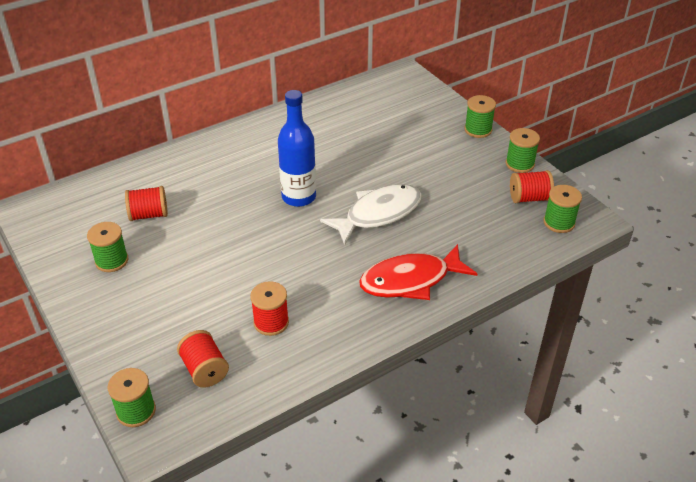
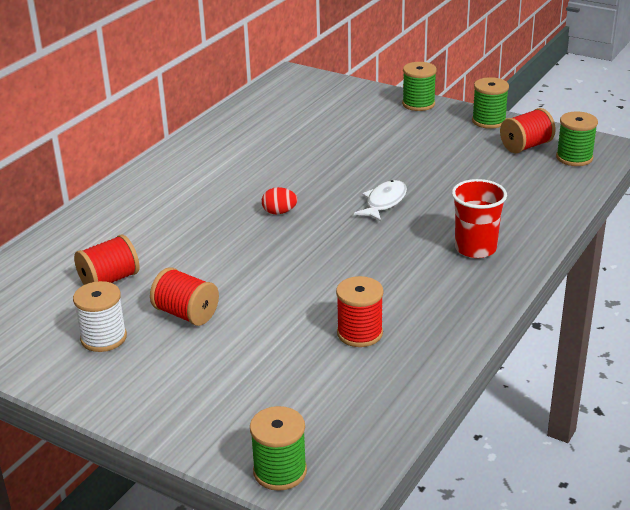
camera: 25 degrees left, 10 degrees down
green spool [87,222,128,272] -> white spool [73,281,127,352]
red spool [177,330,229,388] -> red spool moved to [150,267,219,326]
blue bottle [278,90,316,207] -> red egg [262,187,297,214]
white fish [320,184,422,245] -> white fish [354,180,407,222], size x0.56
red fish [359,244,477,300] -> red cup [452,179,507,258]

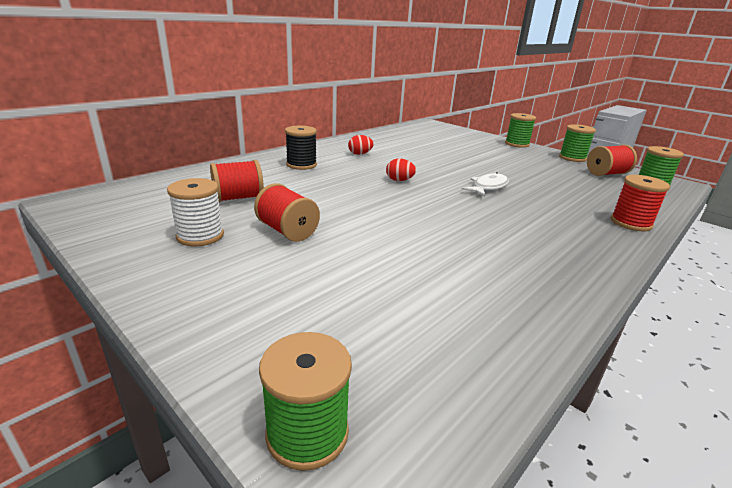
camera: 10 degrees right, 5 degrees down
red spool [336,276,384,347] -> red spool moved to [611,175,670,231]
red cup [452,179,507,258] -> none
none -> black spool [285,126,317,170]
none -> red egg [348,135,374,155]

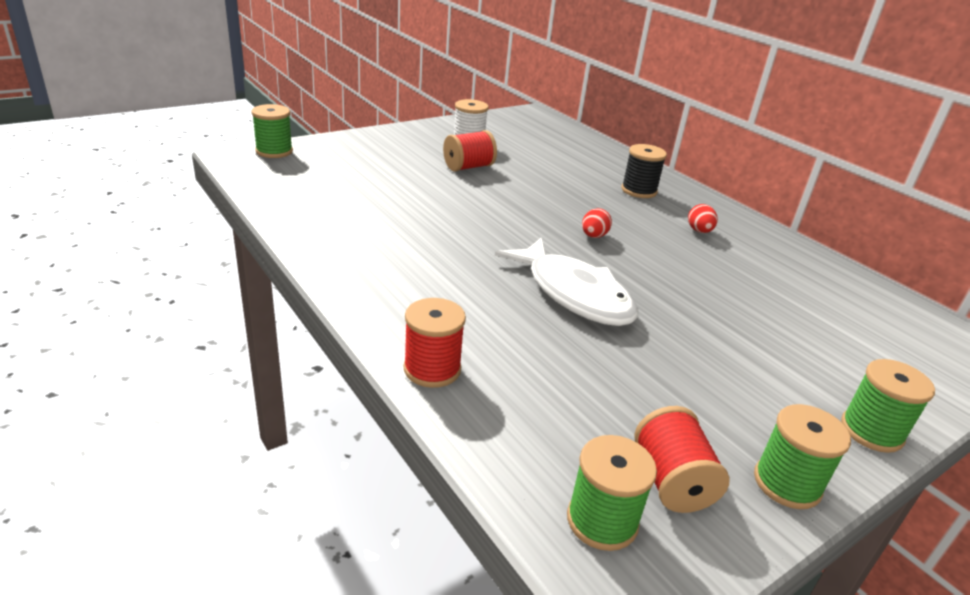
camera: 100 degrees right, 5 degrees up
red spool [210,160,264,202] -> none
white fish [462,172,509,197] -> white fish [495,237,638,326], size x1.77

